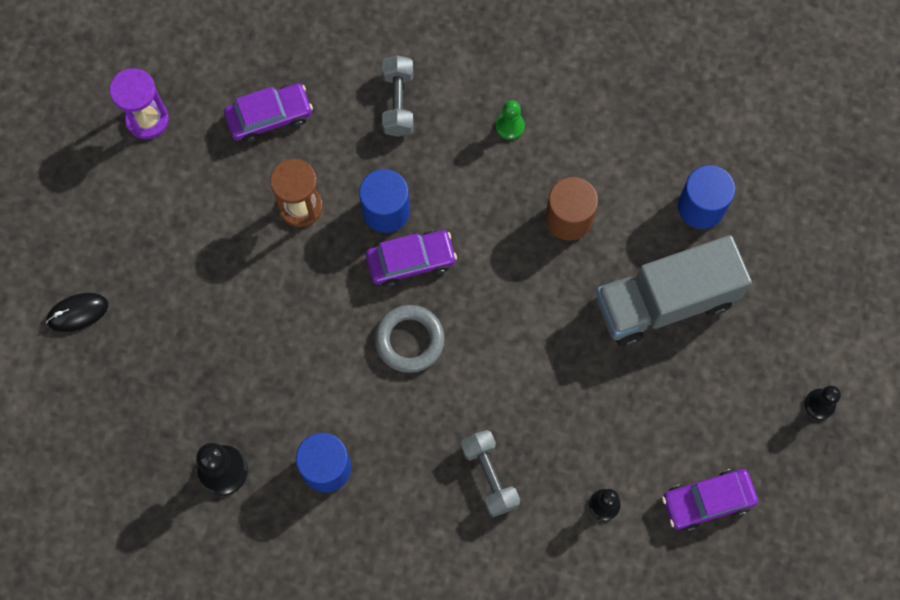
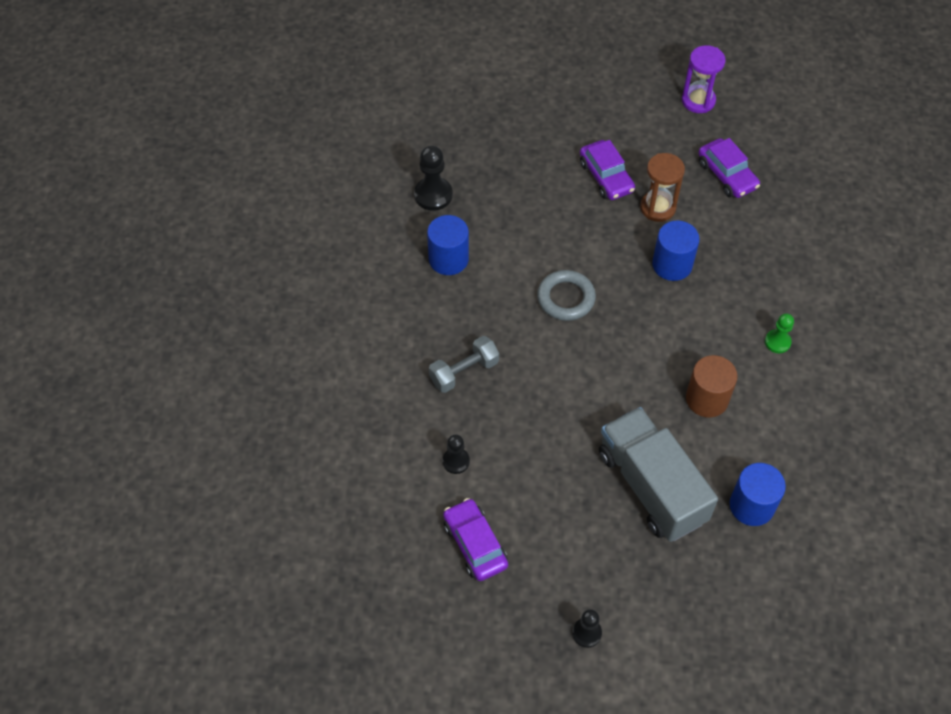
camera: 80 degrees right, 15 degrees down
black mouse [46,293,108,332] -> none
purple car [366,230,457,287] -> purple car moved to [580,140,635,200]
grey dumbbell [382,55,413,137] -> none

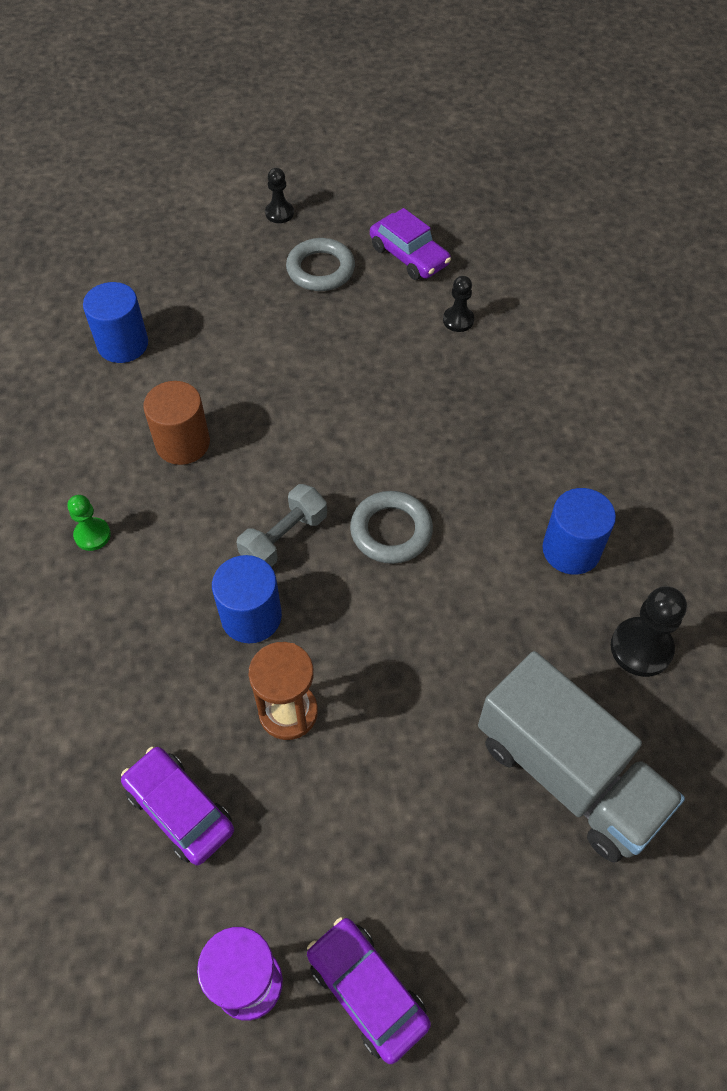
camera: 165 degrees right, 0 degrees up
grey dumbbell [429,336,499,393] -> grey dumbbell moved to [236,484,327,567]
purple car [580,140,635,200] -> purple car moved to [307,917,431,1064]
grey truck [599,407,718,542] -> grey truck moved to [478,651,685,863]
none -> grey ring [286,238,355,291]

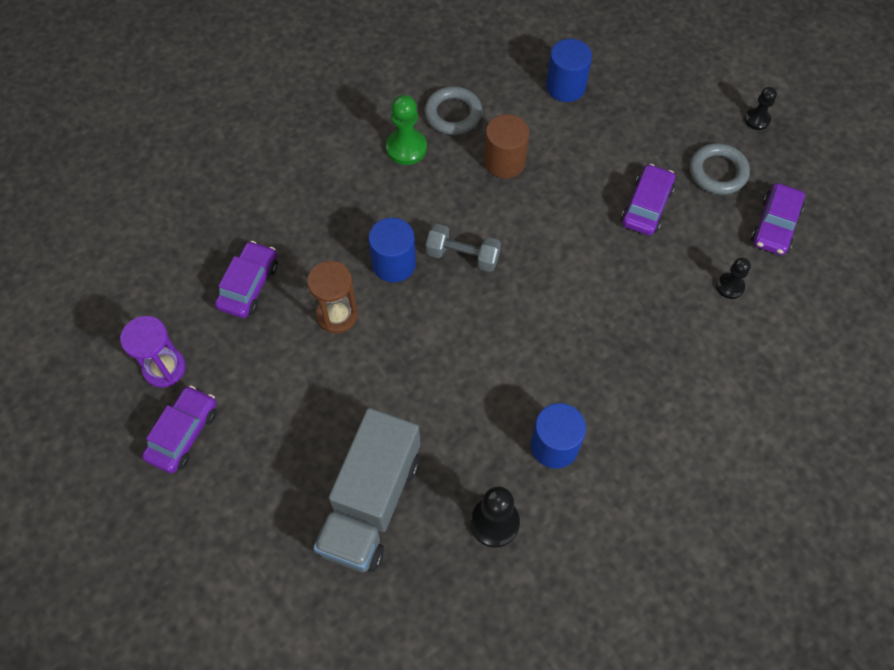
camera: 65 degrees right, 5 degrees up
green pawn [68,495,111,551] -> green pawn [386,95,427,165], size x1.60
grey ring [350,491,433,564] -> grey ring moved to [424,86,482,135]
none -> purple car [621,164,675,235]

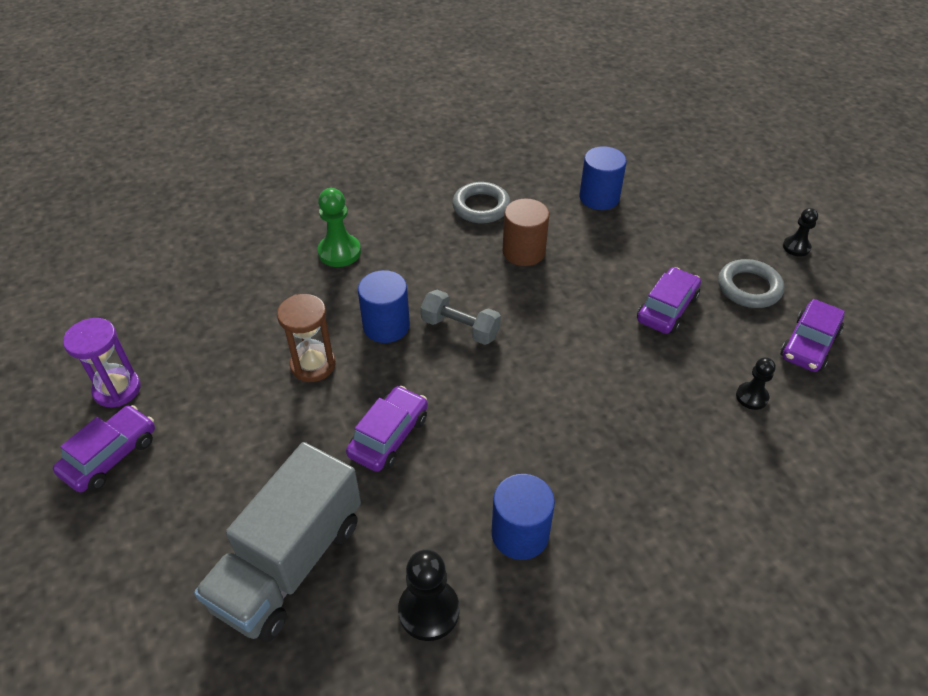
camera: 10 degrees right, 15 degrees down
purple car [215,241,278,318] -> purple car moved to [346,386,428,472]
green pawn [386,95,427,165] -> green pawn moved to [318,188,361,267]

